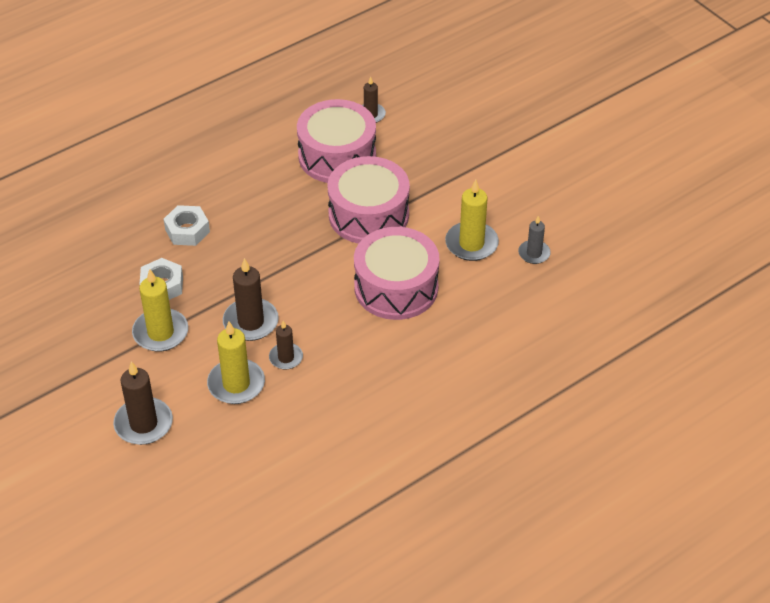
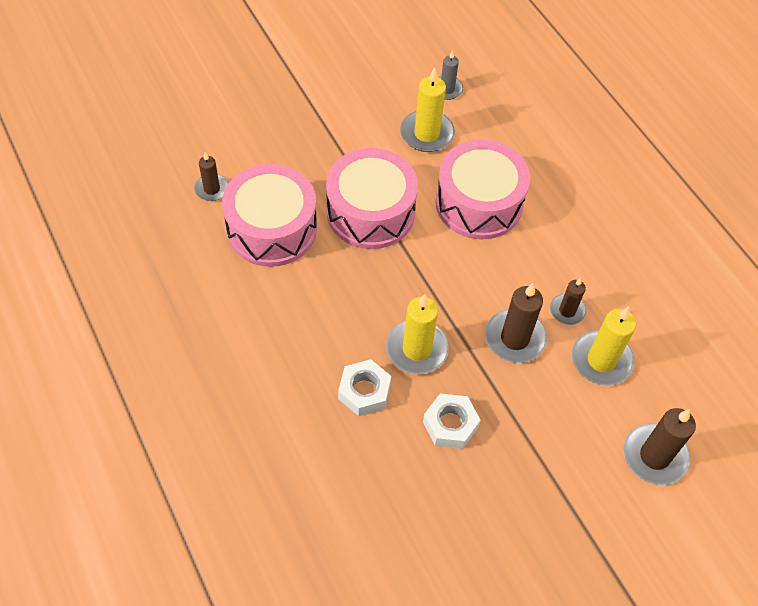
camera: 85 degrees left, 10 degrees up
yellow candle [132,269,188,352] -> yellow candle moved to [386,294,449,374]

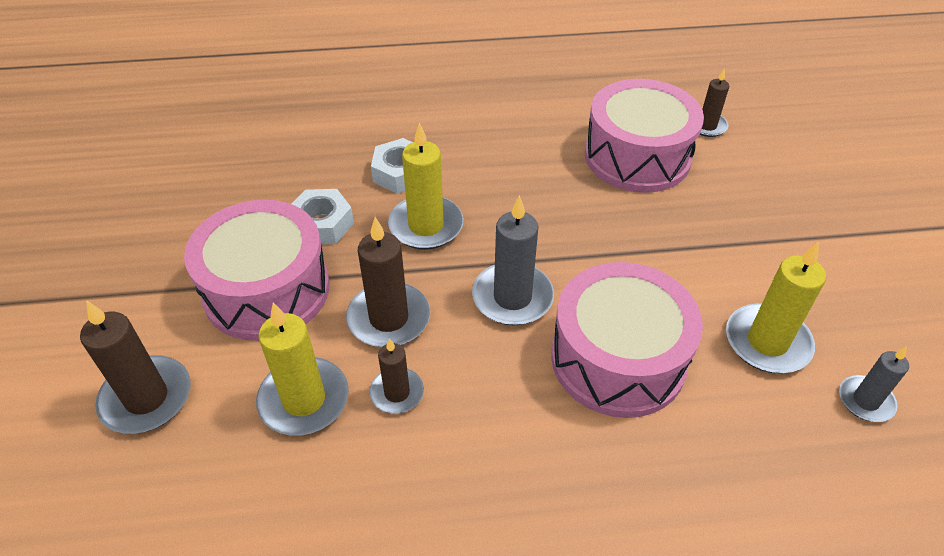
camera: 115 degrees right, 10 degrees down
pink drum [326,148,418,249] -> pink drum moved to [184,200,329,341]
none -> grey candle [472,195,554,325]

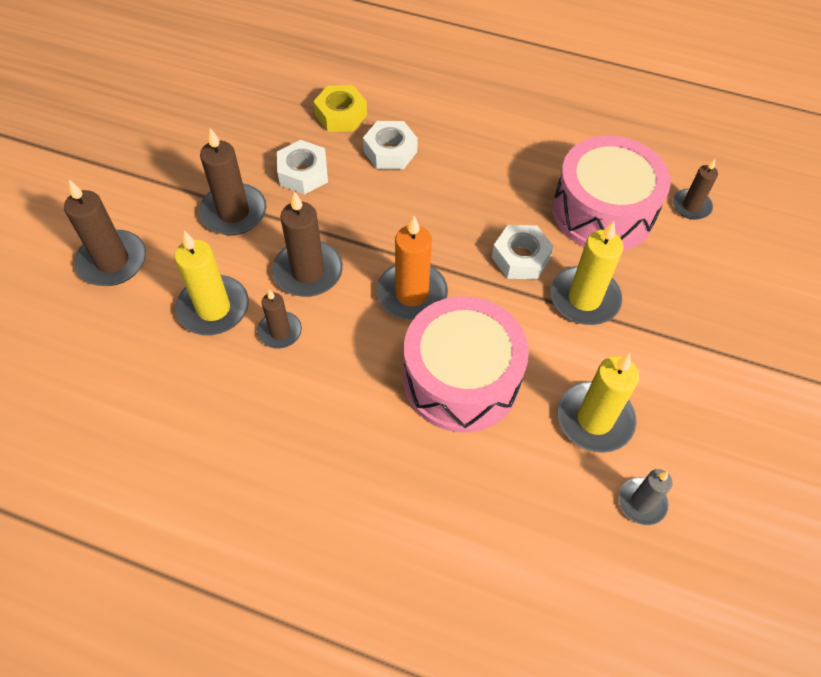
camera: 25 degrees right, 10 degrees up
pink drum [184,200,329,341] -> brown candle [199,128,267,235]
yellow candle [388,123,463,250] -> yellow candle moved to [550,221,623,325]
grey candle [472,195,554,325] -> orange candle [376,216,448,320]
none -> yellow nut [313,85,367,132]
none -> white nut [492,225,554,279]

